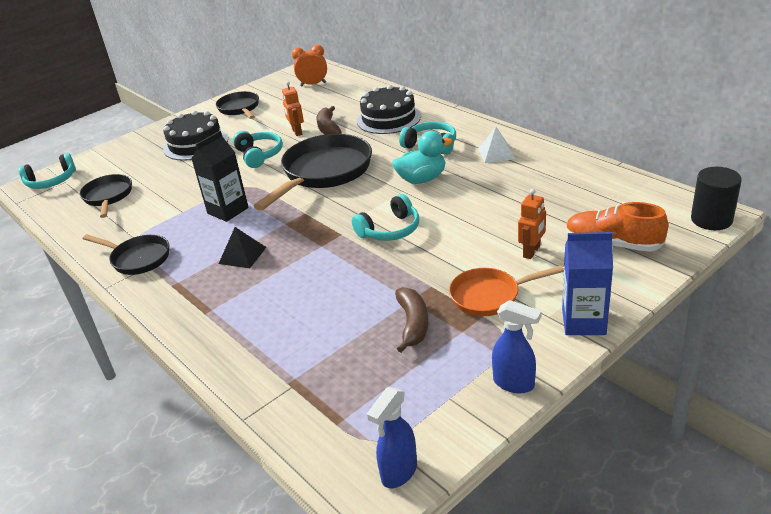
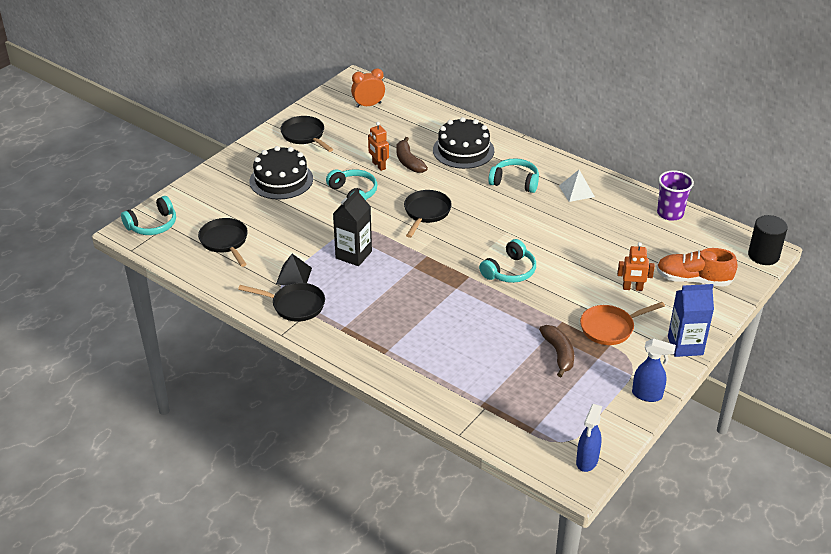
camera: 15 degrees left, 5 degrees up
black pyramid [219,227,266,268] -> black pyramid moved to [276,254,312,285]
black pan [254,134,372,211] -> black pan [404,190,452,238], size x0.57
turquoise duck [392,131,453,184] -> none
orange robot [518,189,546,259] -> orange robot turned 75 degrees clockwise [617,242,655,291]
none -> purple cup [657,170,694,221]

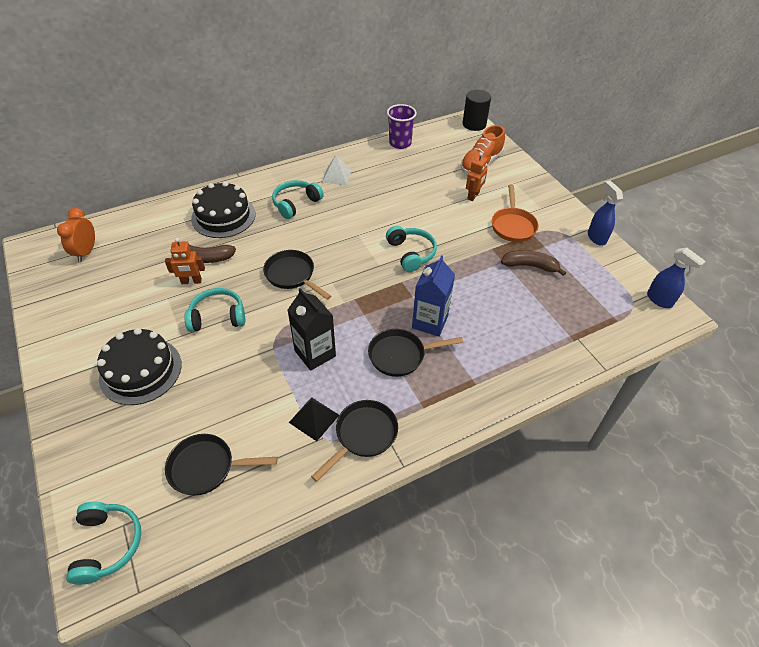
camera: 65 degrees left, 10 degrees up
black pan [280,116,333,152] -> black pan moved to [368,329,463,377]
blue spray bottle [632,338,676,402] -> blue spray bottle turned 60 degrees counterclockwise [588,180,623,245]
blue carton [668,284,714,357] -> blue carton moved to [412,255,455,337]

